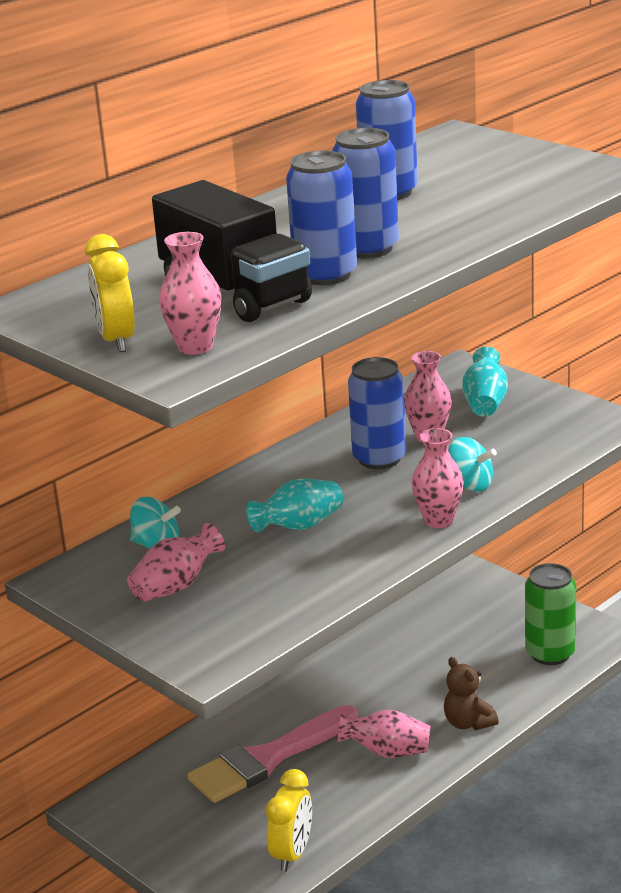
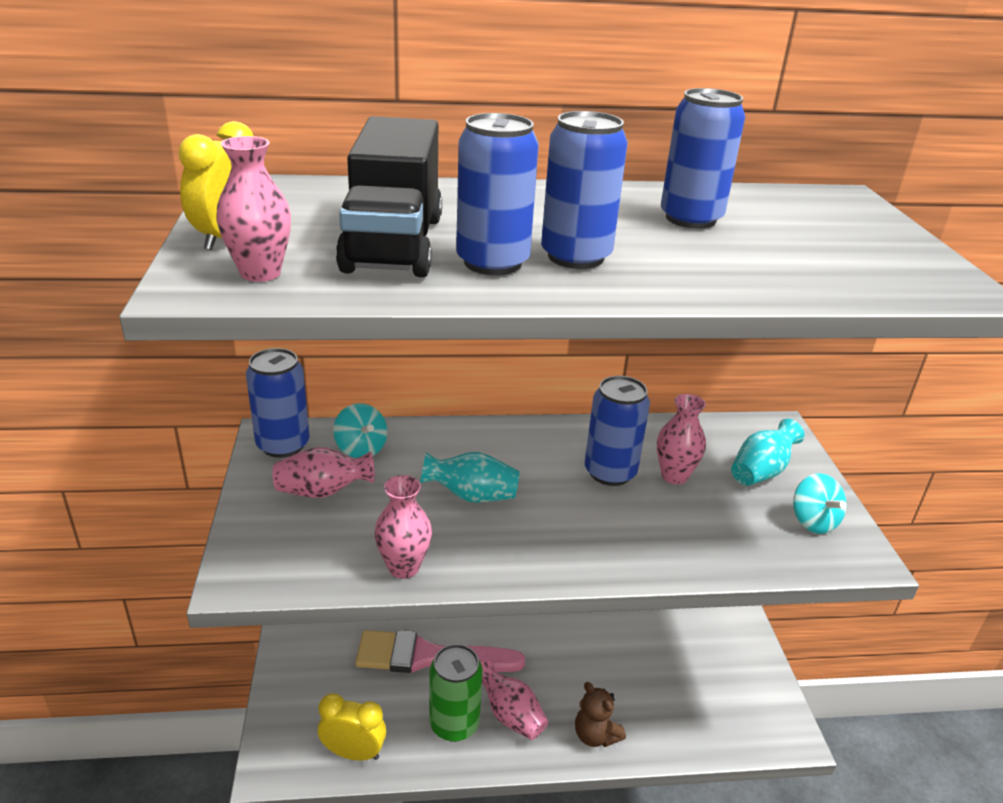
camera: 35 degrees right, 5 degrees up
yellow clock [266,769,312,872] -> yellow clock turned 135 degrees counterclockwise [318,693,386,761]
pink vase [412,428,464,528] -> pink vase moved to [374,475,432,579]
brown teddy bear [444,657,499,730] -> brown teddy bear turned 45 degrees counterclockwise [575,682,626,747]
turquoise spinning top [448,437,497,492] -> turquoise spinning top moved to [793,473,846,534]
green can [525,563,576,665] -> green can moved to [429,644,483,742]
none -> blue can [246,348,309,458]

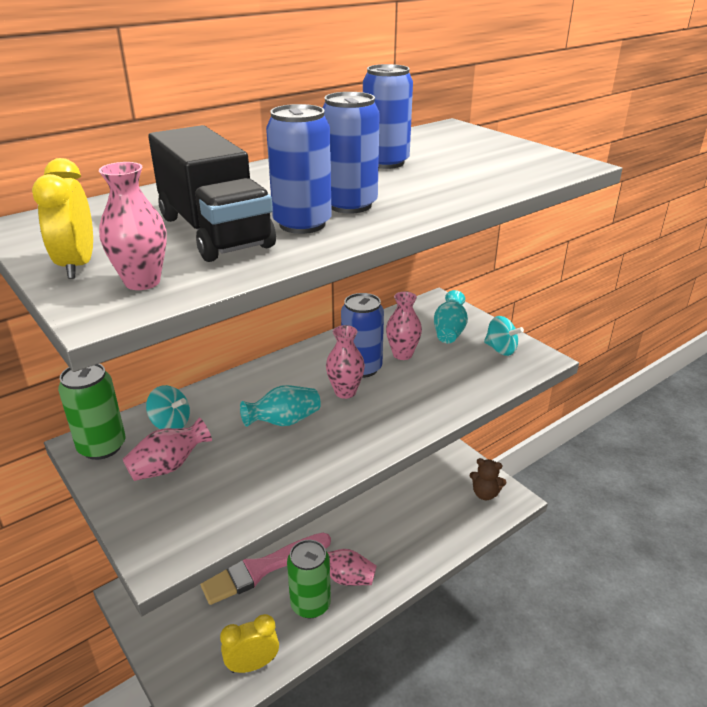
camera: 30 degrees left, 0 degrees up
blue can [246,348,309,458] -> green can [58,364,125,460]
pink vase [374,475,432,579] -> pink vase moved to [326,325,365,399]
brown teddy bear [575,682,626,747] -> brown teddy bear moved to [470,458,506,500]

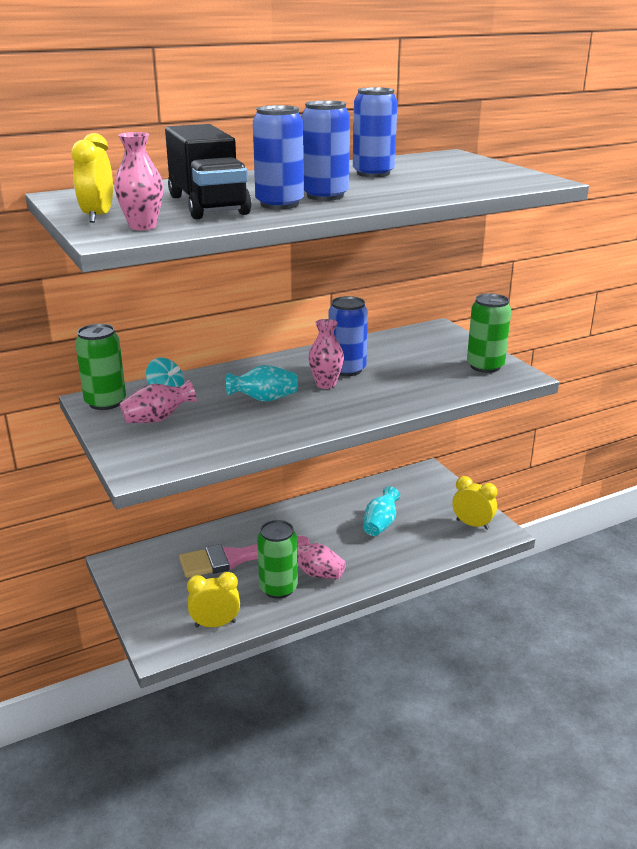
camera: 10 degrees right, 5 degrees down
pink vase [386,292,422,360] -> none
turquoise vase [434,290,468,344] -> turquoise vase moved to [363,486,400,536]
brown teddy bear [470,458,506,500] -> yellow clock [452,476,497,530]
turquoise spinning top [484,316,524,356] -> green can [467,293,511,373]

